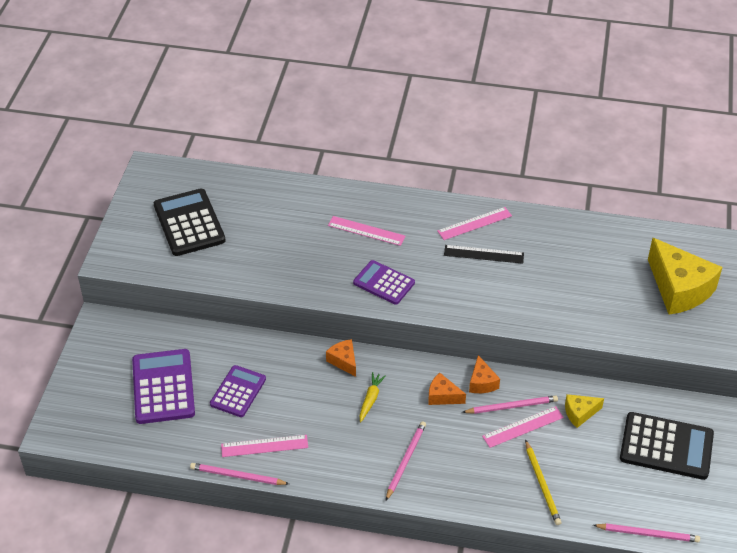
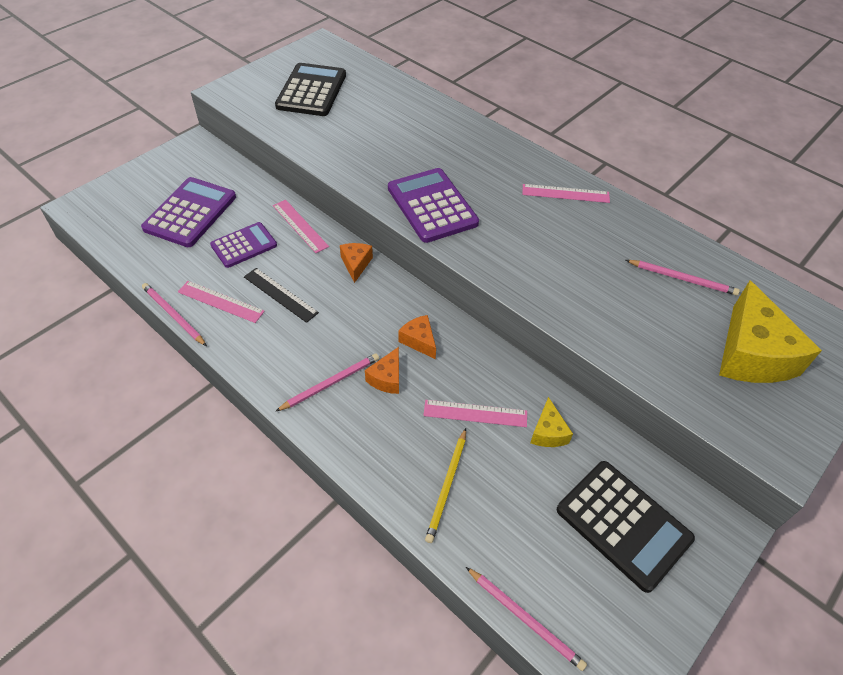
camera: 30 degrees right, 5 degrees up
pink ruler [328,216,405,246] -> pink ruler moved to [273,200,329,253]
purple calculator [353,260,415,305] -> purple calculator [388,168,479,243], size x1.55
yellow carrot [360,372,386,422] -> none
black ruler [444,245,524,264] -> black ruler moved to [244,268,319,323]
pink pencil [462,395,558,414] -> pink pencil moved to [626,260,740,295]
orange cheese [469,355,500,393] -> orange cheese moved to [365,347,399,394]
yellow cheese [565,394,604,428] -> yellow cheese turned 105 degrees counterclockwise [530,397,573,447]

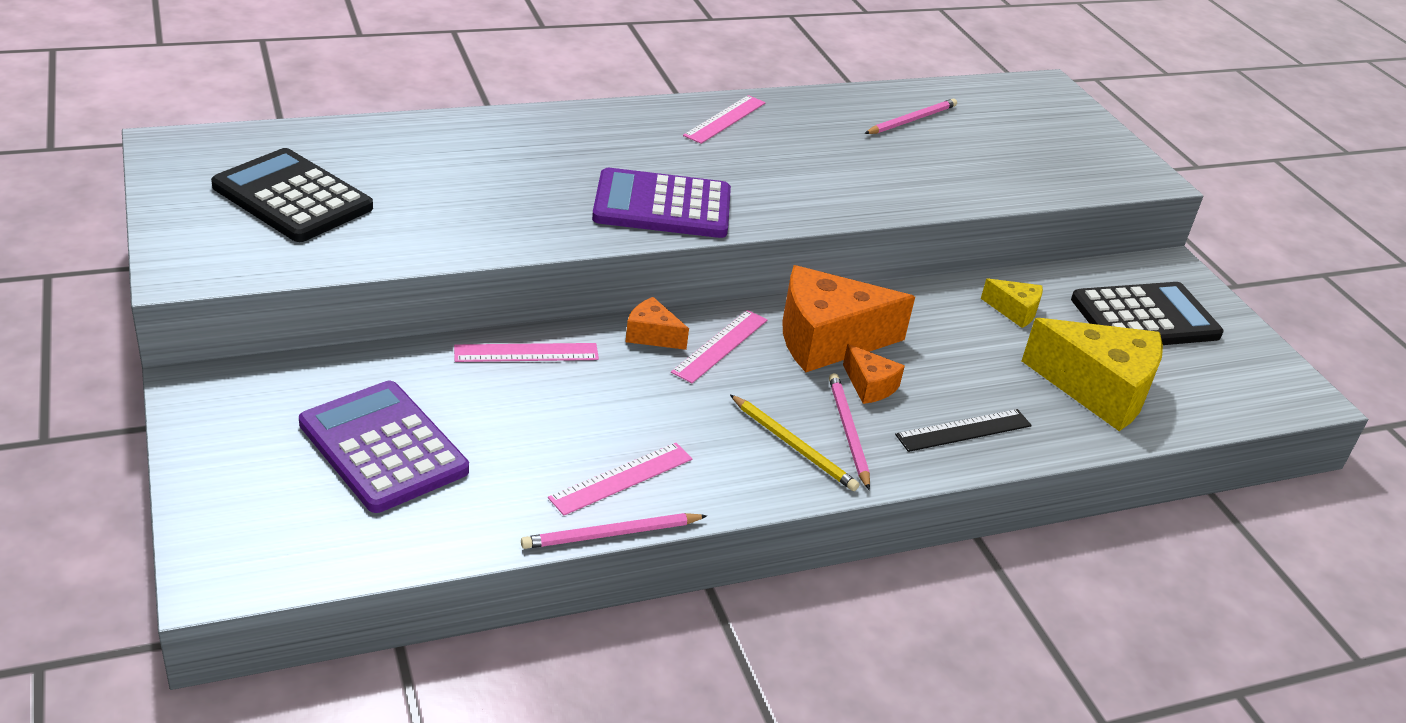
camera: 65 degrees left, 15 degrees down
purple calculator [210,222,277,268] -> none
black ruler [244,268,319,323] -> black ruler moved to [895,409,1032,452]
orange cheese [399,315,436,359] -> orange cheese [783,265,915,372], size x2.09
pink ruler [423,400,527,427] -> pink ruler moved to [671,310,767,383]
yellow pencil [425,428,466,543] -> yellow pencil moved to [730,395,860,491]
pink pencil [466,567,587,671] -> none
yellow cheese [719,280,822,383] -> yellow cheese moved to [1022,318,1163,431]

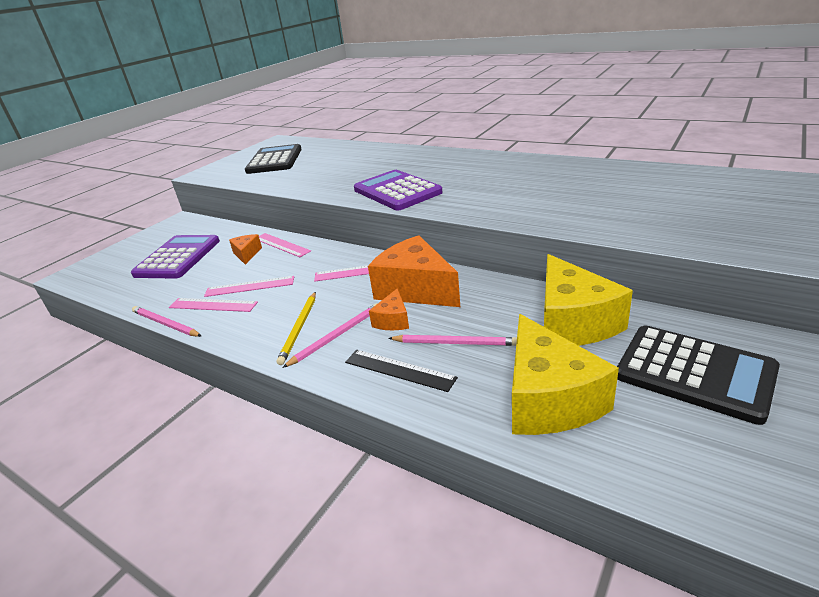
camera: 60 degrees right, 5 degrees down
orange cheese [626,297,689,350] -> orange cheese moved to [229,234,262,265]
pink ruler [683,95,766,144] -> pink ruler moved to [204,276,294,297]
pink pencil [864,99,957,134] -> pink pencil moved to [388,335,517,346]
yellow cheese [981,279,1043,328] -> yellow cheese [544,254,633,346], size x2.09

